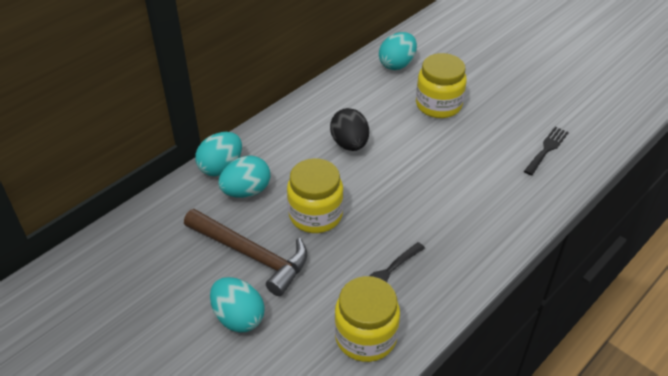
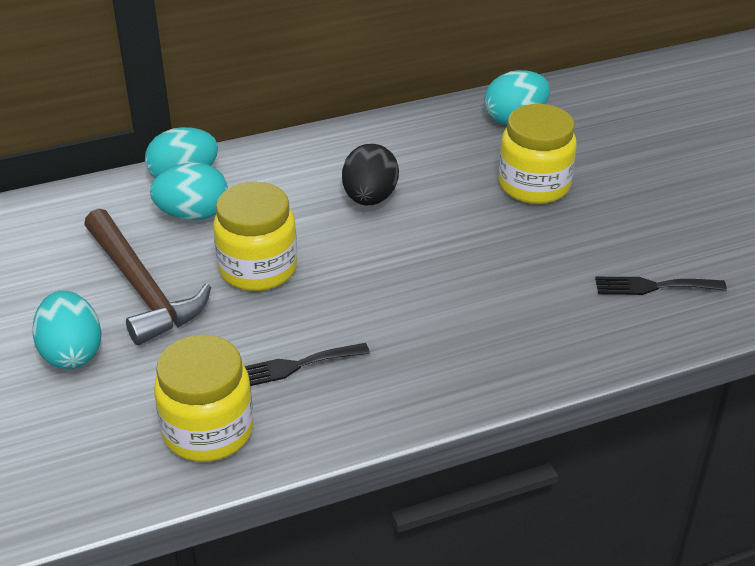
camera: 25 degrees right, 5 degrees down
black fork [524,127,569,175] -> black fork turned 150 degrees counterclockwise [595,277,727,295]

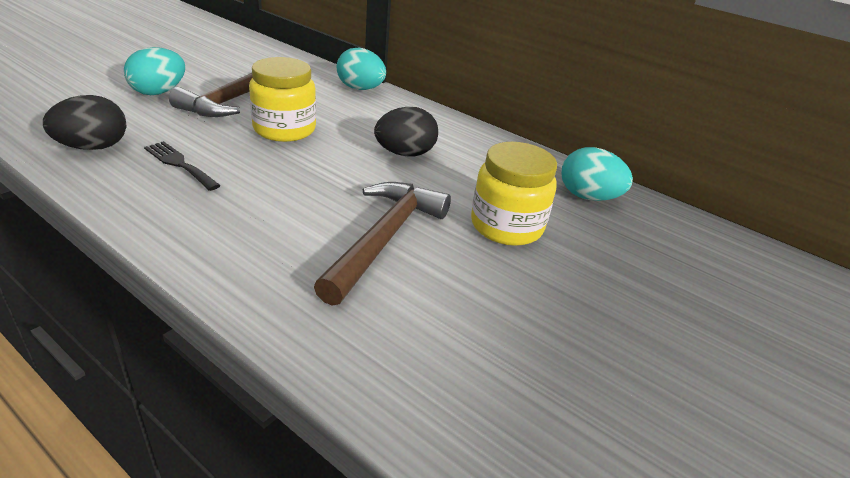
camera: 55 degrees right, 5 degrees down
turquoise egg [150,162,228,220] -> none
yellow jar [154,335,254,462] -> black egg [43,95,126,150]
black fork [595,277,727,295] -> none
none -> brown hammer [314,182,451,306]

